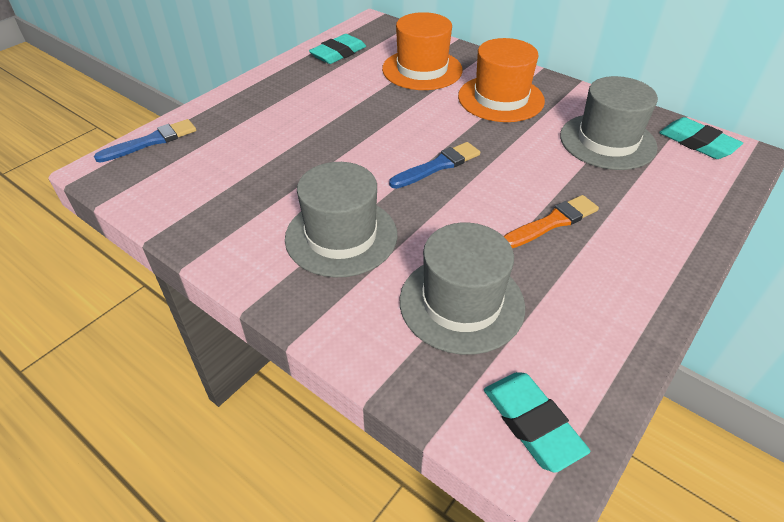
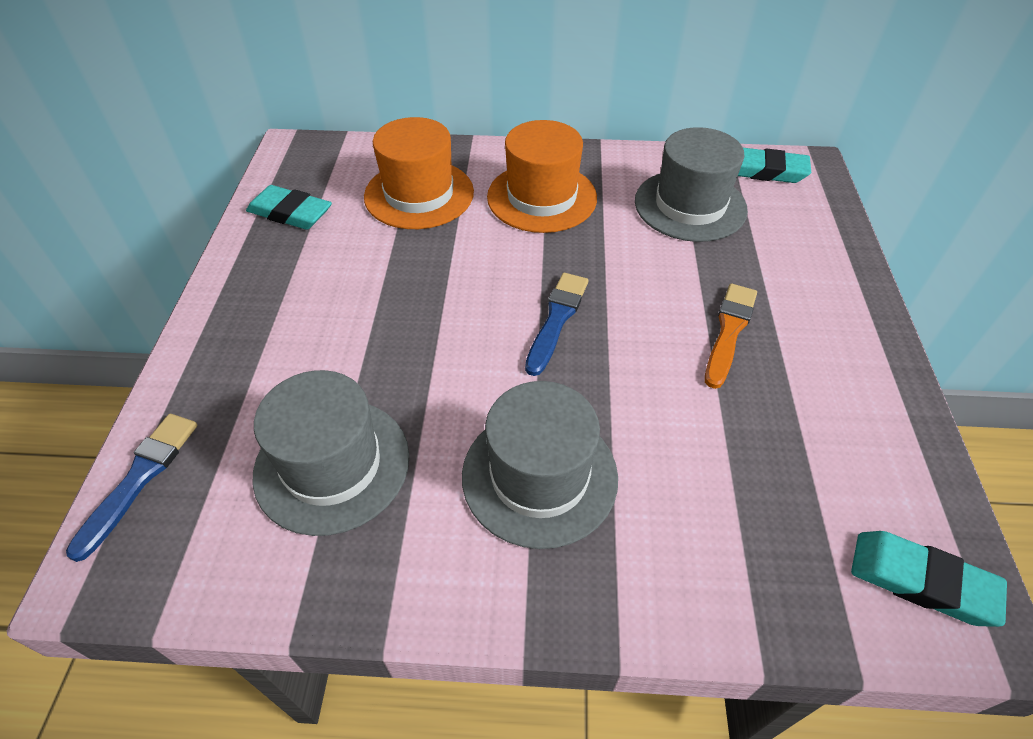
camera: 35 degrees left, 5 degrees up
turquoise eraser [309,34,366,64] -> turquoise eraser turned 75 degrees counterclockwise [246,185,332,230]
grey hat [400,223,525,355] -> grey hat moved to [253,370,410,536]

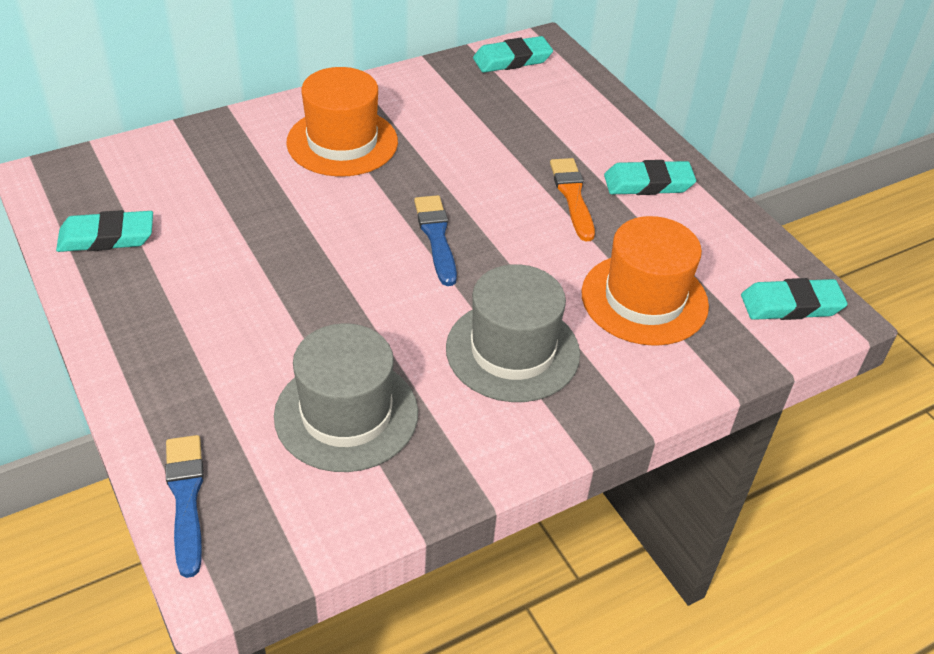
camera: 35 degrees left, 5 degrees down
orange hat [364,117,474,229] -> orange hat moved to [582,216,709,346]
grey hat [635,127,748,242] -> none
none -> turquoise eraser [604,160,696,195]

